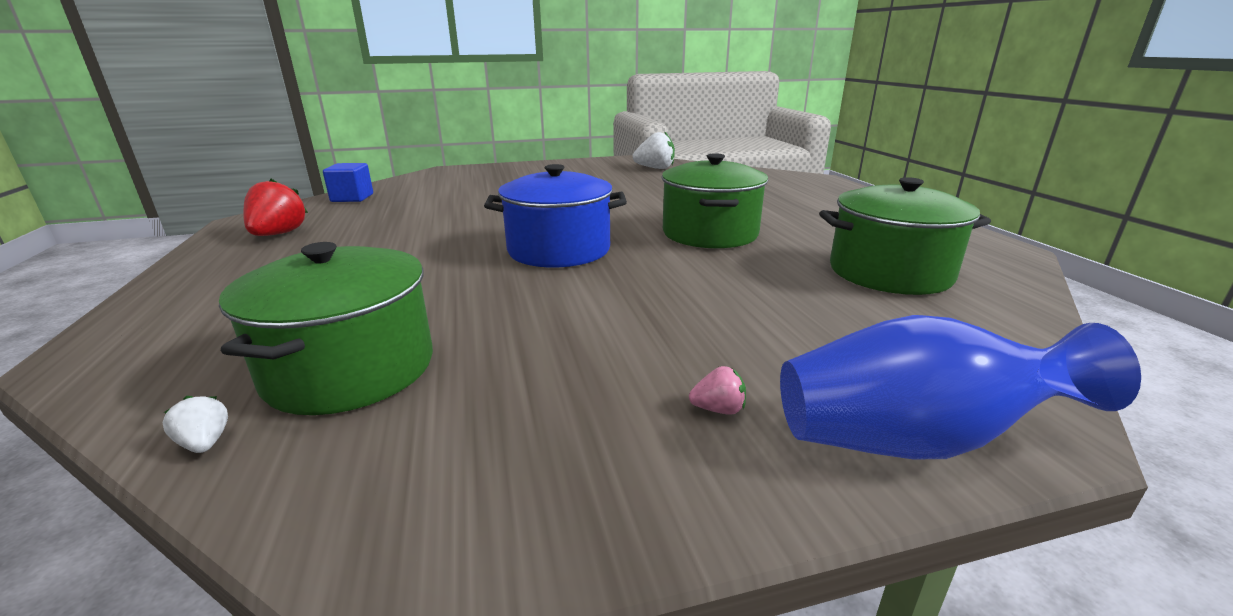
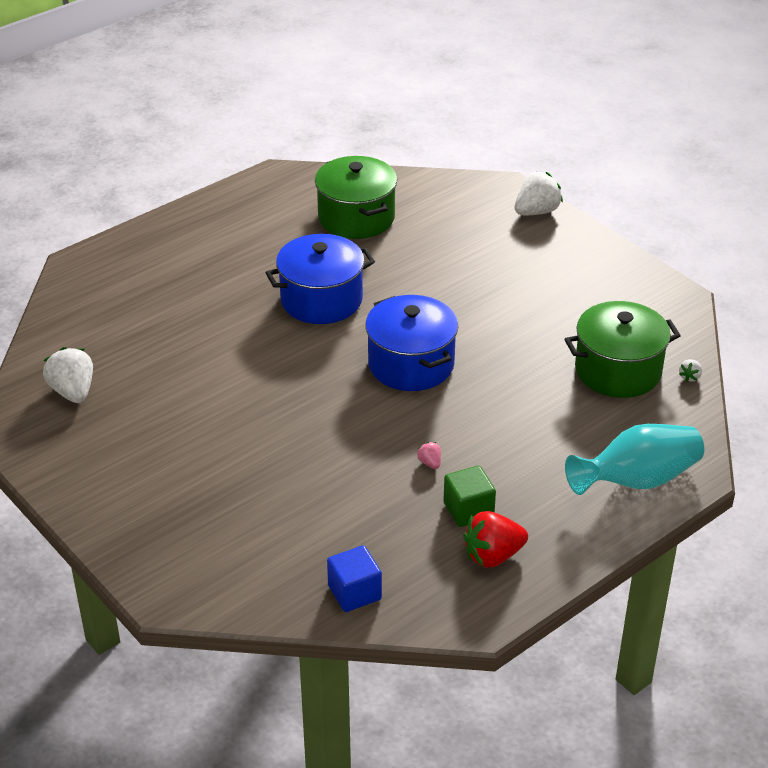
camera: 115 degrees left, 15 degrees up
green pot [661,153,768,248] -> blue pot [266,234,375,324]
pink strawberry [689,366,746,415] -> pink strawberry moved to [417,442,441,469]
blue vase [780,315,1141,459] -> white strawberry [515,172,563,215]
none -> green cube [443,465,496,527]
none -> turquoise vase [565,424,704,495]

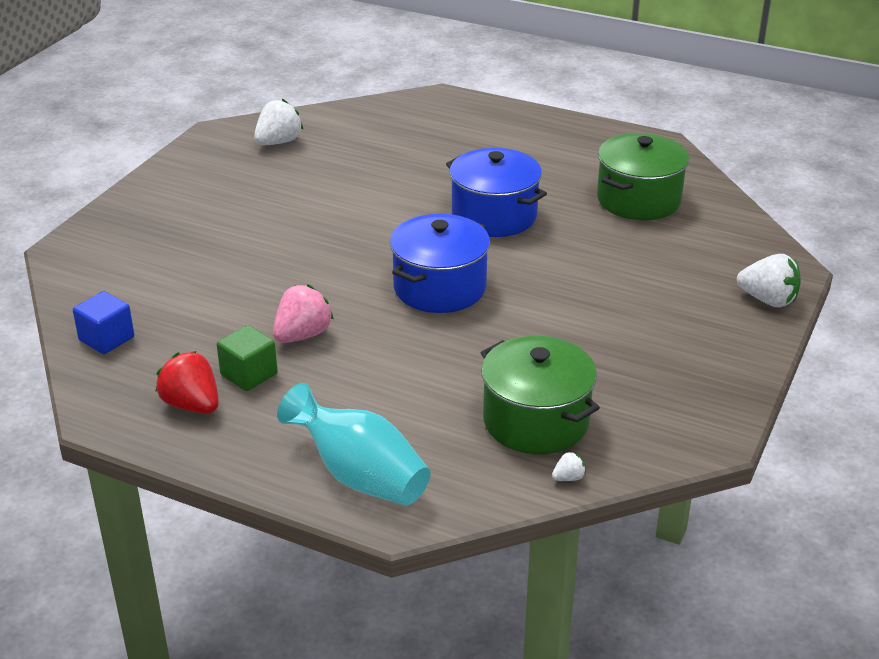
camera: 65 degrees right, 5 degrees down
pink strawberry [417,442,441,469] -> pink strawberry [273,284,334,343], size x2.15
white strawberry [679,359,702,382] -> white strawberry turned 150 degrees clockwise [552,452,586,481]

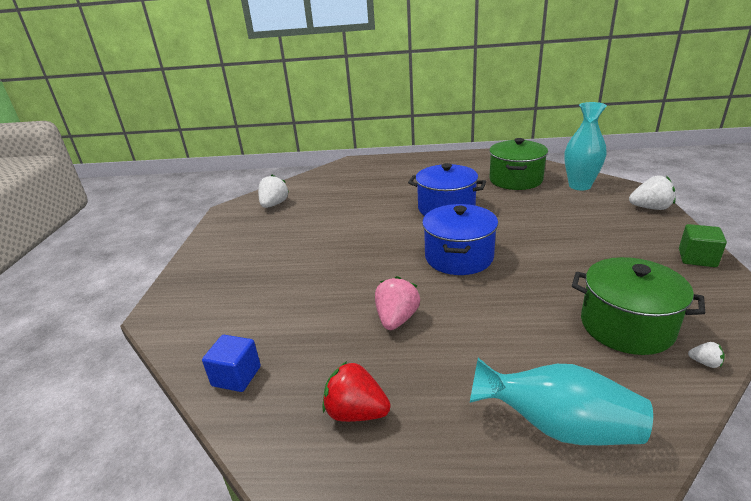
camera: 20 degrees left, 5 degrees down
green cube [217,325,278,391] -> green cube moved to [679,224,727,267]
white strawberry [552,452,586,481] -> white strawberry turned 75 degrees clockwise [688,342,725,368]
none -> turquoise vase [564,102,607,191]

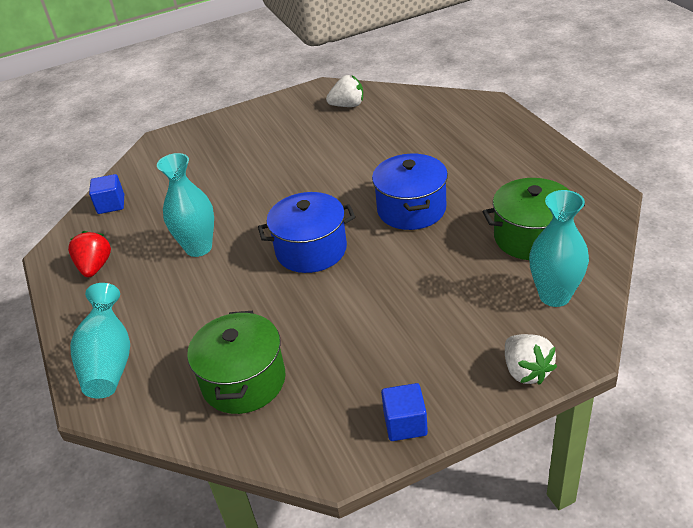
camera: 65 degrees right, 10 degrees up
pink strawberry [375,276,420,330] -> turquoise vase [157,153,214,257]
green cube [679,224,727,267] -> blue cube [381,383,428,441]
white strawberry [688,342,725,368] -> none

